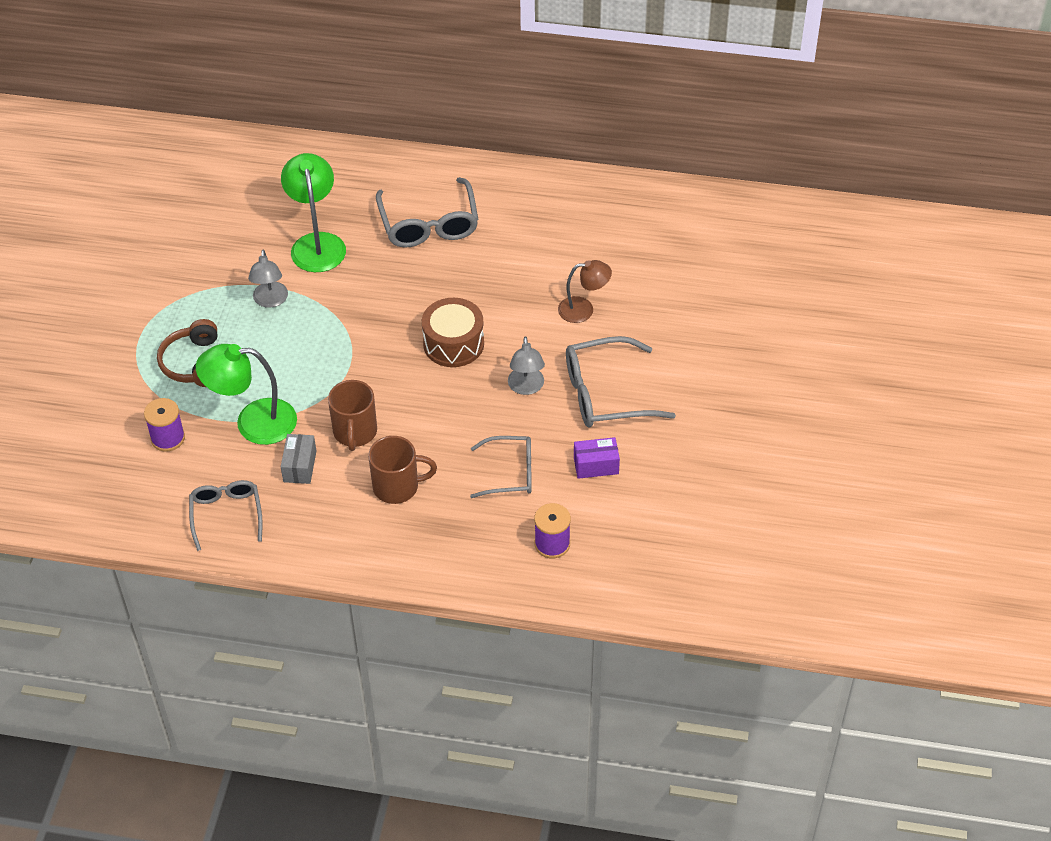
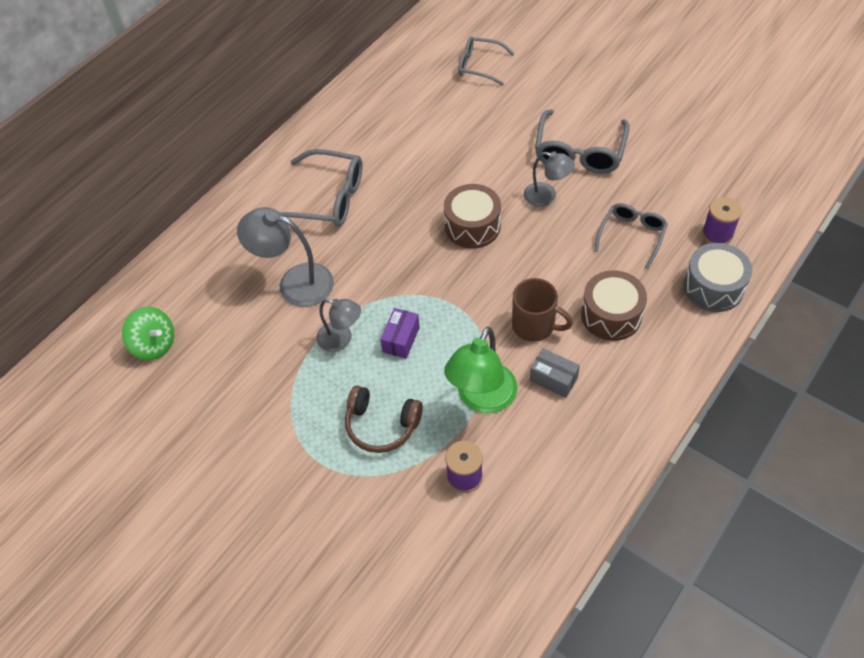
camera: 60 degrees left, 5 degrees up
grey glasses [189,480,263,551] -> grey glasses moved to [458,37,514,86]
green lamp [281,153,346,272] -> grey lamp [237,207,334,307]
brown mug [368,436,437,504] -> brown drum [581,270,647,341]
brown lamp [558,260,612,323] -> none
purple box [574,437,620,479] -> purple box moved to [380,308,420,359]
none -> green spinning top [122,307,174,360]
none -> grey drum [683,243,752,312]

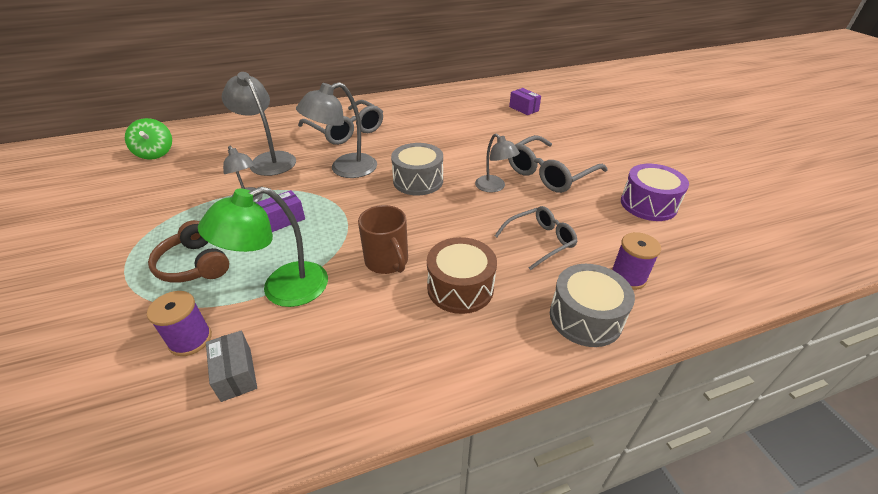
camera: 30 degrees right, 15 degrees down
brown drum [444,184,501,249] -> grey drum [391,143,443,195]
grey glasses [458,37,514,86] -> purple box [509,88,541,115]
grey box [530,348,580,398] -> grey box moved to [206,330,257,402]
none -> grey lamp [296,82,377,178]
none -> purple drum [621,164,689,221]

